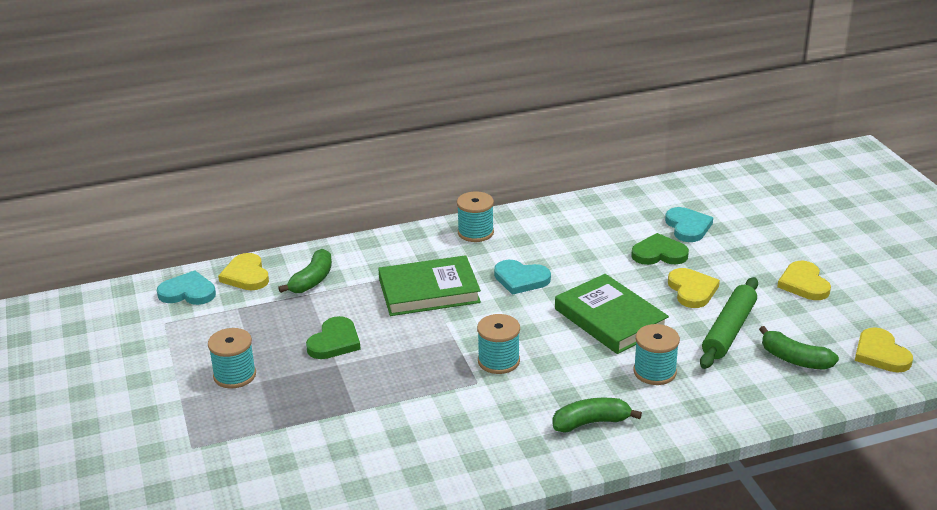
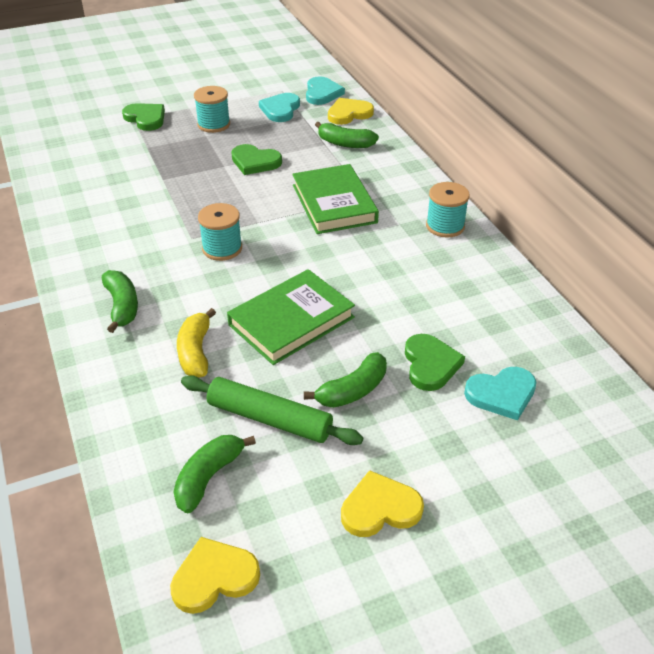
camera: 85 degrees right, 10 degrees up
turquoise heart [494,260,551,295] -> turquoise heart moved to [259,93,300,122]
turquoise spool [633,324,680,385] -> yellow banana [177,308,216,378]
yellow heart [668,268,720,308] -> green banana [304,352,387,408]
none -> green heart [122,103,165,131]

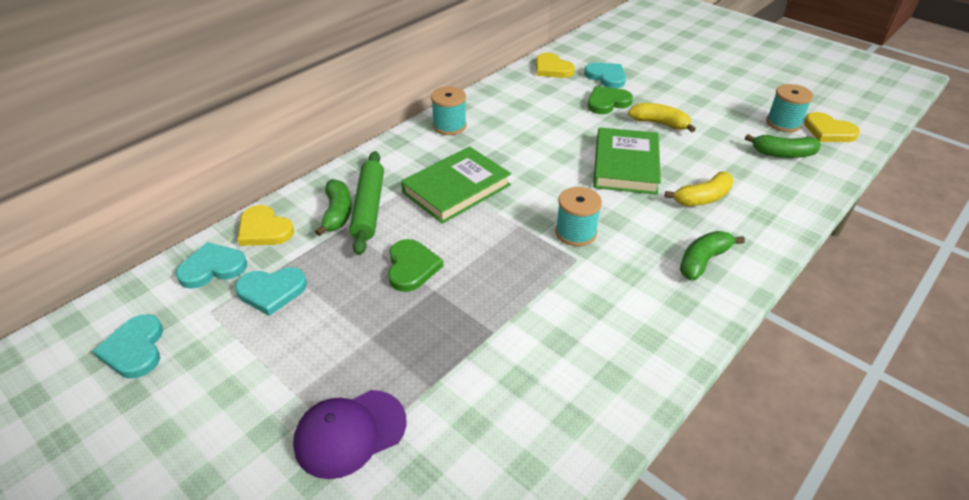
camera: 115 degrees left, 0 degrees up
green heart [122,103,165,131] -> purple cap [293,390,407,479]
green rolling pin [181,375,363,445] -> green rolling pin moved to [349,151,384,255]
turquoise spool [194,86,230,133] -> turquoise spool moved to [766,84,813,132]
green book [227,269,355,365] -> green book turned 75 degrees clockwise [593,127,661,195]
green banana [304,352,387,408] -> yellow banana [628,103,696,133]
yellow heart [341,470,424,537] -> yellow heart moved to [536,53,575,78]
none -> turquoise heart [93,314,163,379]

